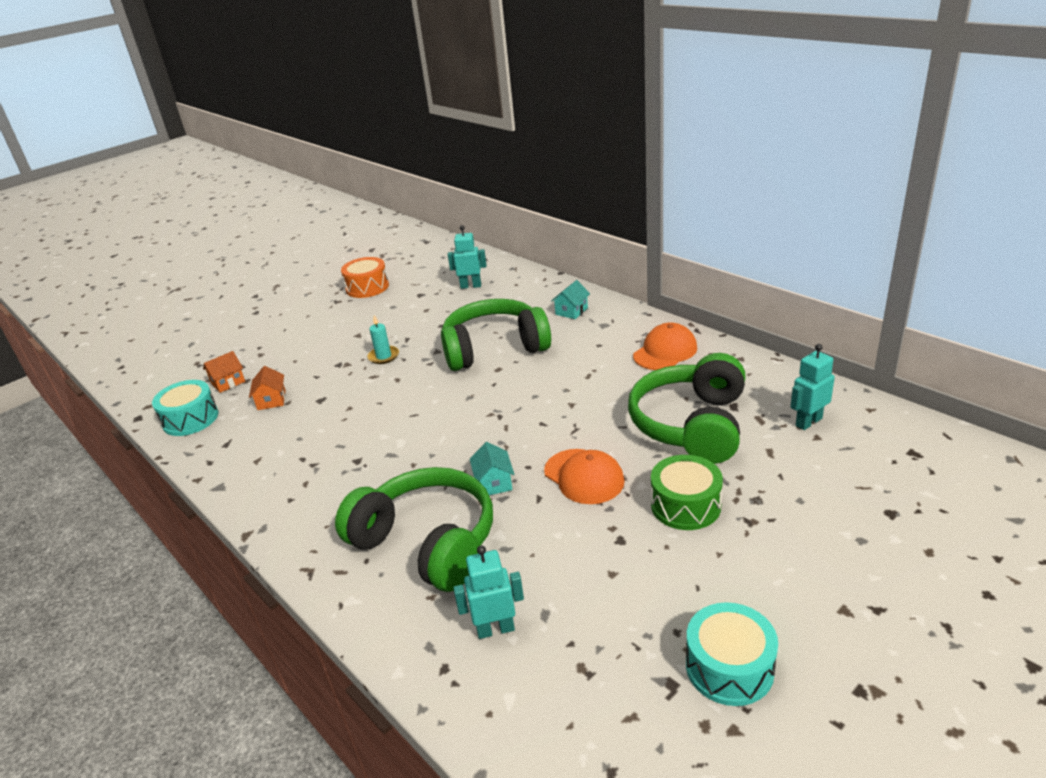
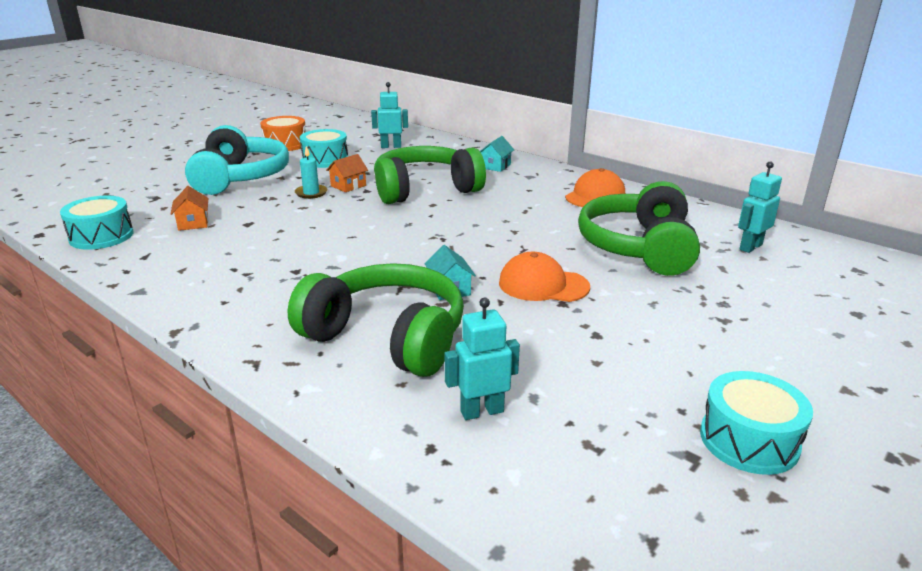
camera: 10 degrees left, 5 degrees down
orange house [203,351,245,393] -> orange house moved to [326,154,368,192]
orange cap [544,449,625,504] -> orange cap turned 150 degrees clockwise [499,252,590,302]
green drum [651,455,723,530] -> none
none -> turquoise headphones [185,125,289,195]
none -> turquoise drum [300,129,348,168]

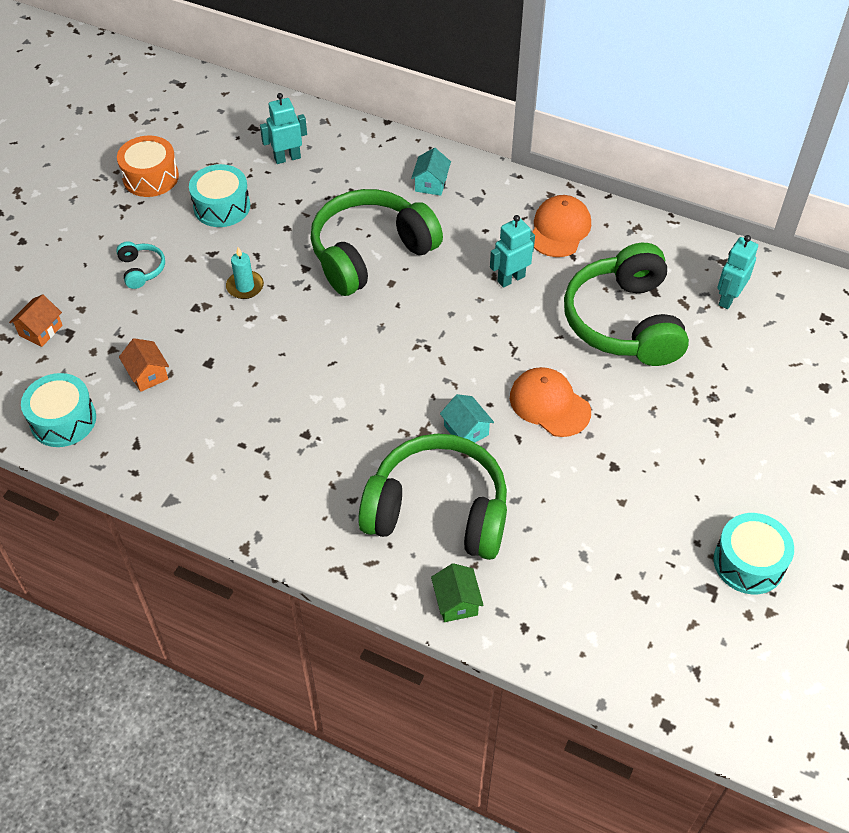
camera: 15 degrees left, 25 degrees up
turquoise headphones [185,125,289,195] -> turquoise headphones [116,241,165,289], size x0.41
orange house [326,154,368,192] -> orange house moved to [9,294,63,347]
turquoise robot [445,297,520,420] -> turquoise robot moved to [490,215,535,288]
orange cap [499,252,590,302] -> orange cap turned 45 degrees clockwise [510,367,591,437]
none -> green house [431,563,484,622]

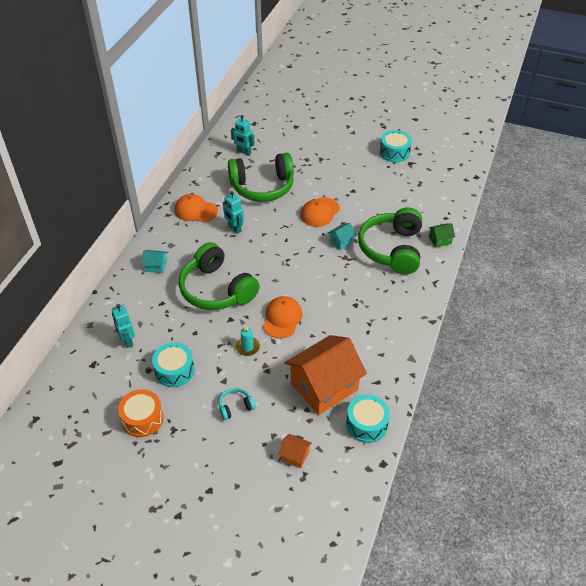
camera: 95 degrees left, 5 degrees down
orange house [119,338,169,392] -> orange house [285,335,367,415], size x2.42
none -> orange cap [263,296,302,339]

